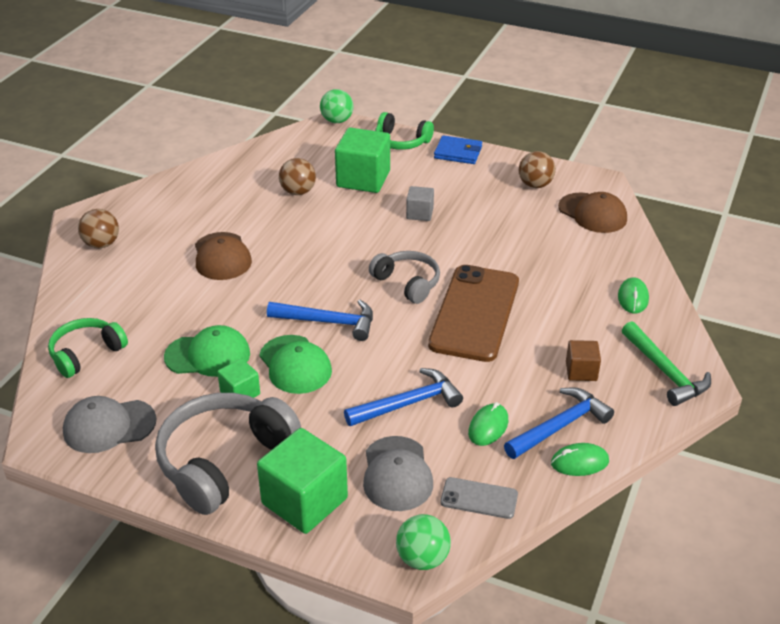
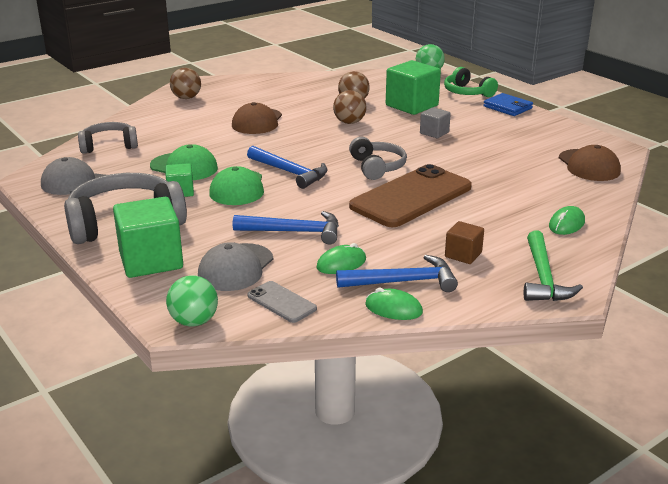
camera: 30 degrees right, 10 degrees down
green headphones [48,318,128,378] -> grey headphones [78,122,138,154]
brown ball [519,151,556,188] -> brown ball moved to [333,90,366,124]

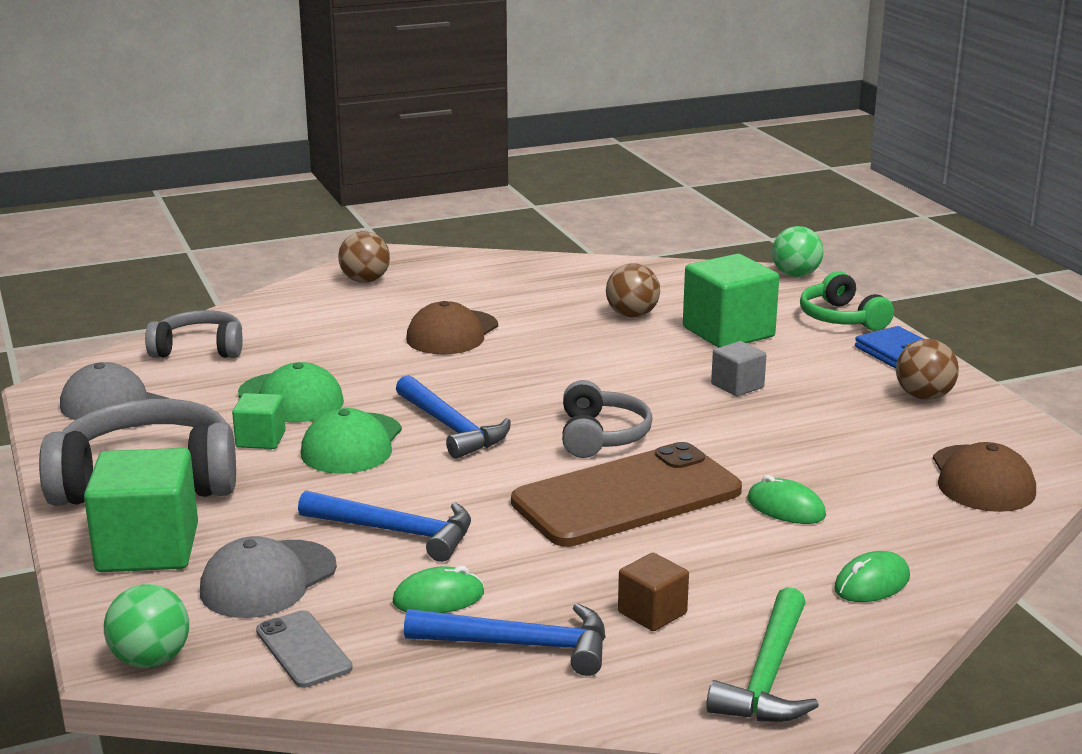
camera: 15 degrees right, 5 degrees down
brown ball [333,90,366,124] -> brown ball moved to [896,339,959,400]
green mouse [365,288,423,320] -> green mouse moved to [747,475,826,524]

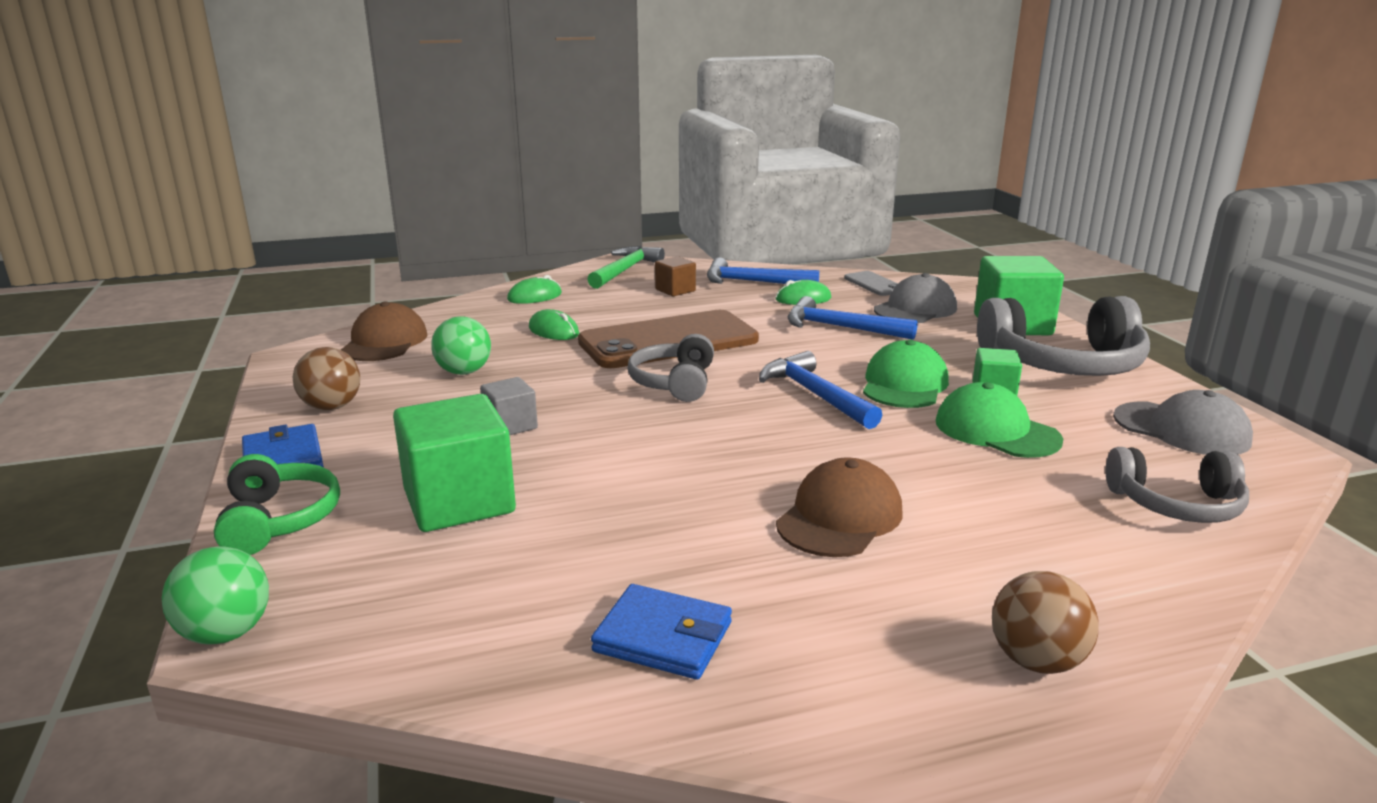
camera: 175 degrees left, 0 degrees up
green ball [104,584,189,668] -> green ball moved to [431,316,491,375]
brown ball [606,263,660,318] -> none
none -> blue wallet [591,584,732,680]

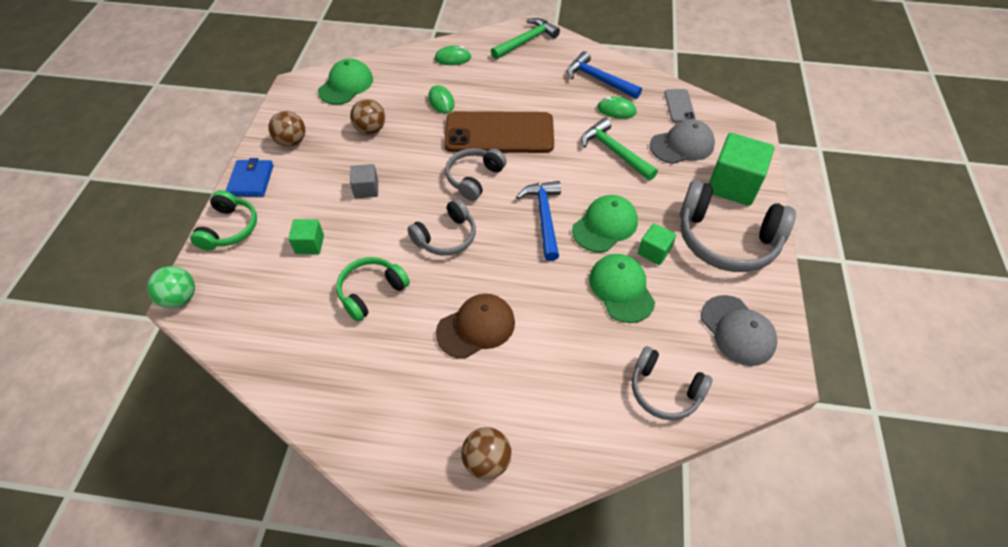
camera: 25 degrees right, 30 degrees up
brown cap [341,301,428,361] -> green cap [318,59,373,105]
green cube [393,394,516,532] -> green cube [288,219,324,254], size x0.52
green ball [431,316,491,375] -> brown ball [350,99,385,134]
blue wallet [591,584,732,680] -> none
brown cube [655,256,696,296] -> none
blue hammer [788,296,918,340] -> green hammer [581,118,658,181]
none -> green headphones [336,257,410,321]
none -> grey headphones [407,198,476,256]

